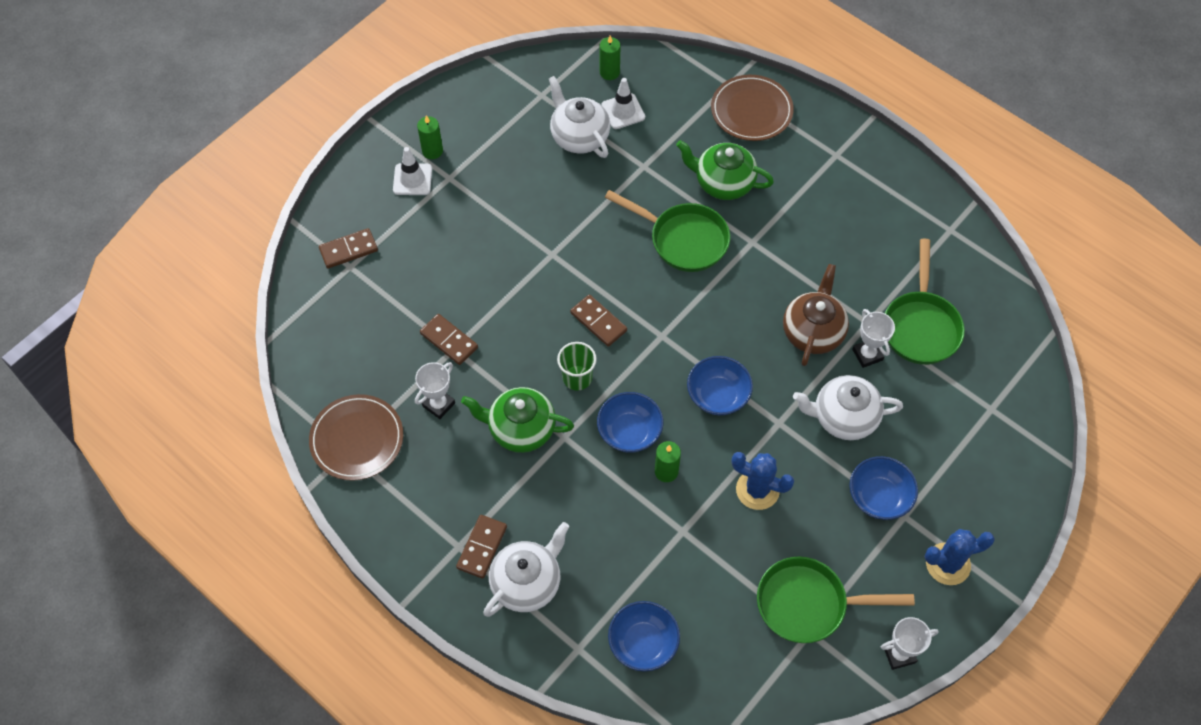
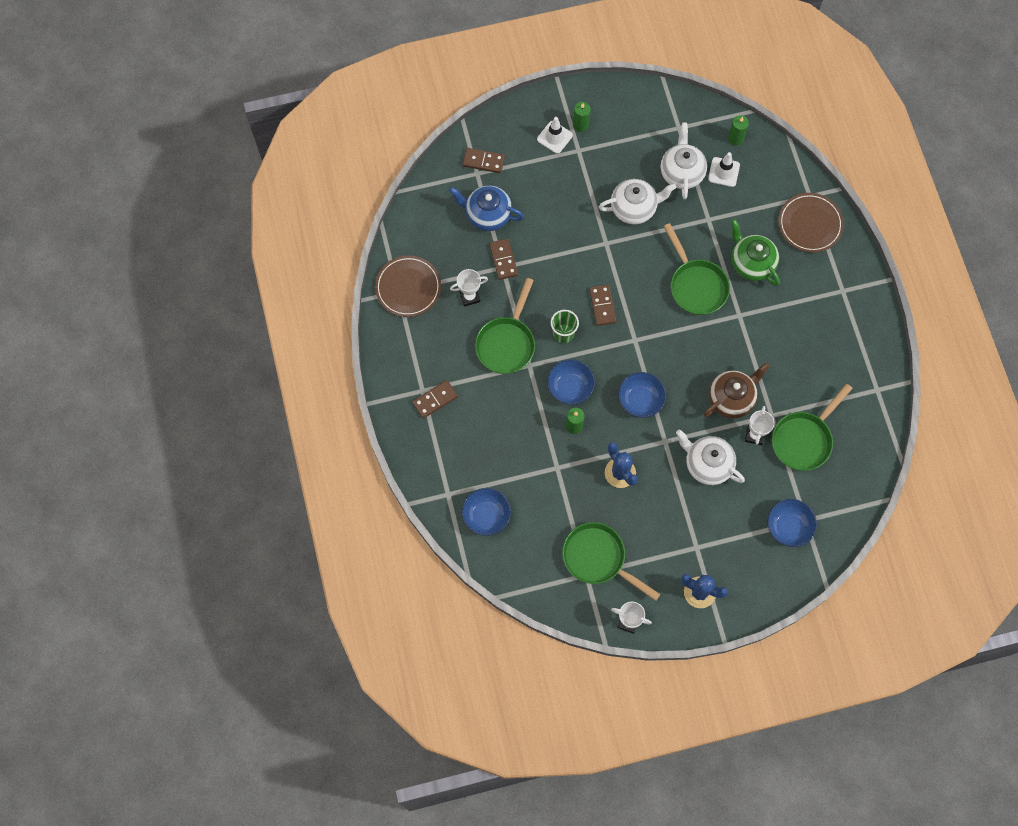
camera: 35 degrees right, 10 degrees up
green teapot [461,387,574,453] -> green pan [475,278,535,374]
white teapot [483,522,569,617] -> white teapot moved to [599,179,676,224]
blue bowl [849,456,918,520] -> blue bowl moved to [768,499,817,547]
none -> blue teapot [449,185,524,231]

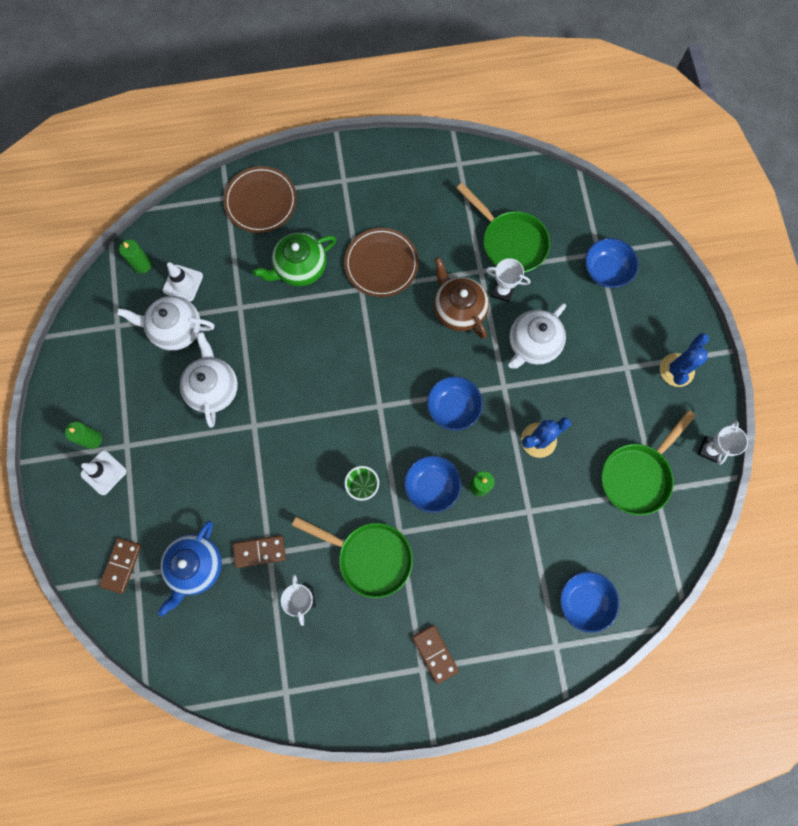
camera: 85 degrees left, 5 degrees up
brown plate [375,255,441,317] -> brown plate moved to [344,228,419,297]
brown domino [589,285,616,326] -> none
green pan [663,223,730,315] -> none

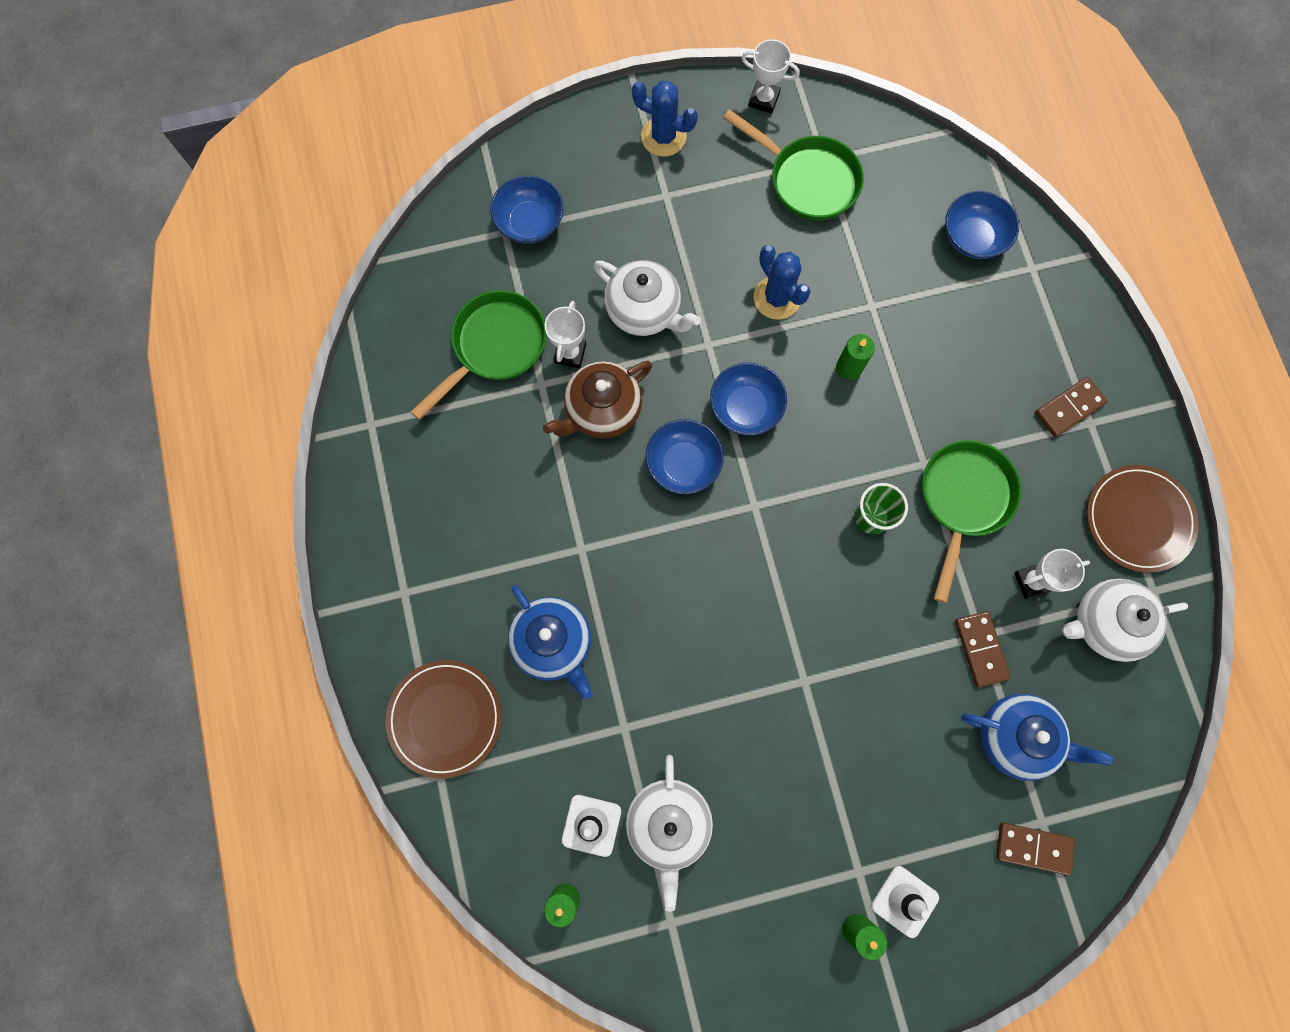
camera: 95 degrees left, 0 degrees up
white teapot [180,332,238,428] -> white teapot moved to [1062,579,1188,662]
green teapot [253,233,336,286] -> blue teapot [508,585,592,700]
brown plate [344,228,419,297] -> brown plate moved to [1087,465,1199,573]
blue bowl [404,456,462,513] -> blue bowl moved to [646,419,724,494]

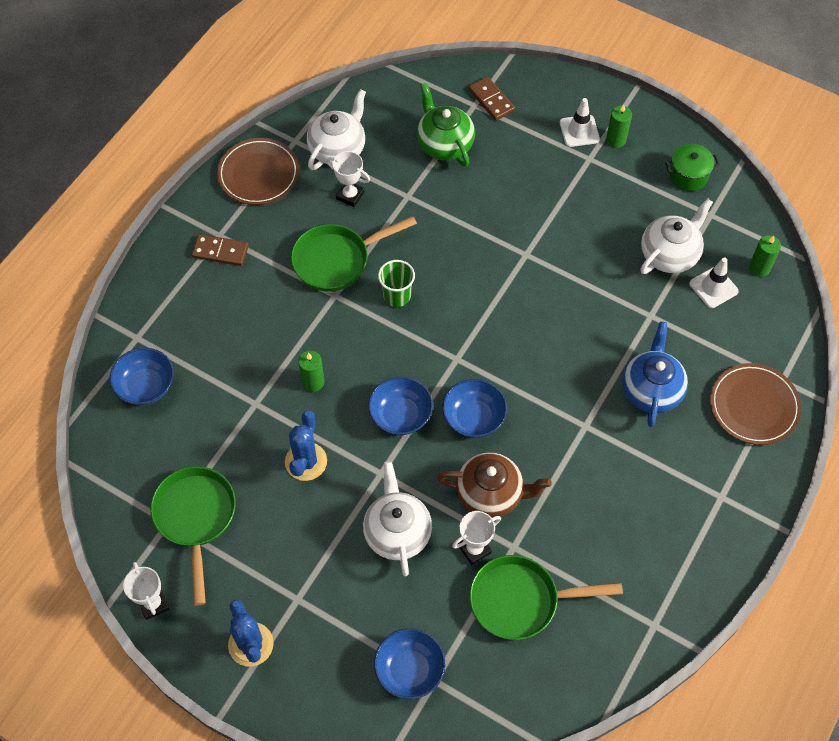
camera: 135 degrees left, 15 degrees down
brown domino [955,611,1011,687] -> none
blue teapot [961,694,1113,781] -> green teapot [417,83,475,167]
white teapot [1062,579,1188,662] -> white teapot turned 90 degrees counterclockwise [307,89,366,170]
none -> green pot [665,144,719,191]

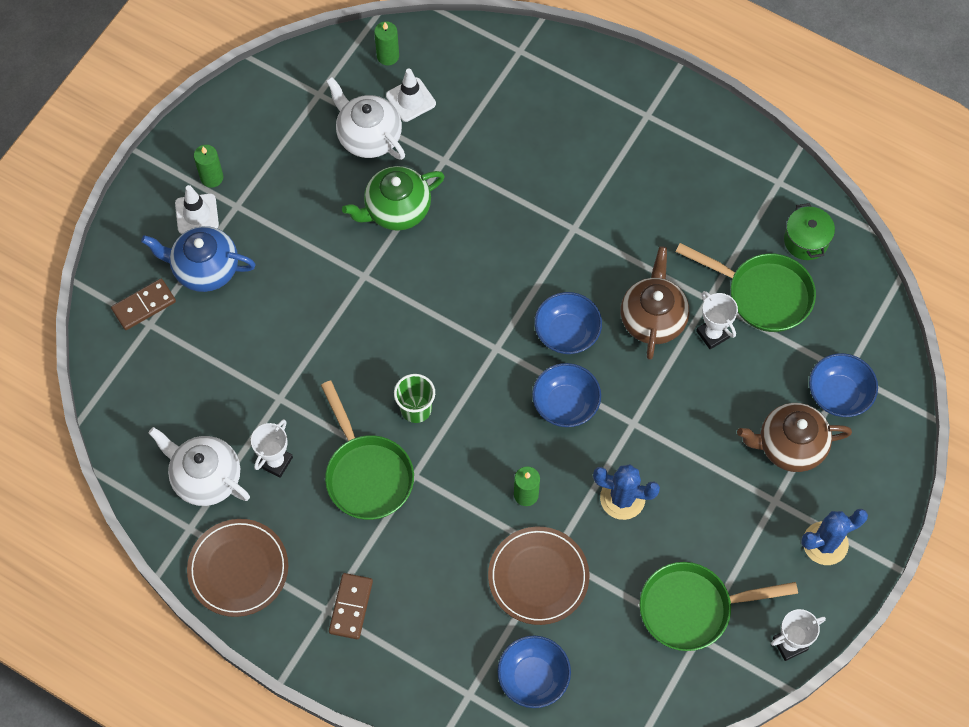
camera: 90 degrees left, 5 degrees up
white teapot [363,461,432,577] -> none
green teapot [417,83,475,167] -> green teapot moved to [342,166,445,231]
green pan [469,555,623,640] -> green pan turned 60 degrees counterclockwise [676,243,816,332]
blue teapot [622,321,688,427] -> blue teapot moved to [141,226,256,292]
green pot [665,144,719,191] -> green pot moved to [784,203,835,260]
brown plate [710,363,802,445] -> brown plate moved to [488,527,589,625]
none -> brown teapot [737,403,852,472]

